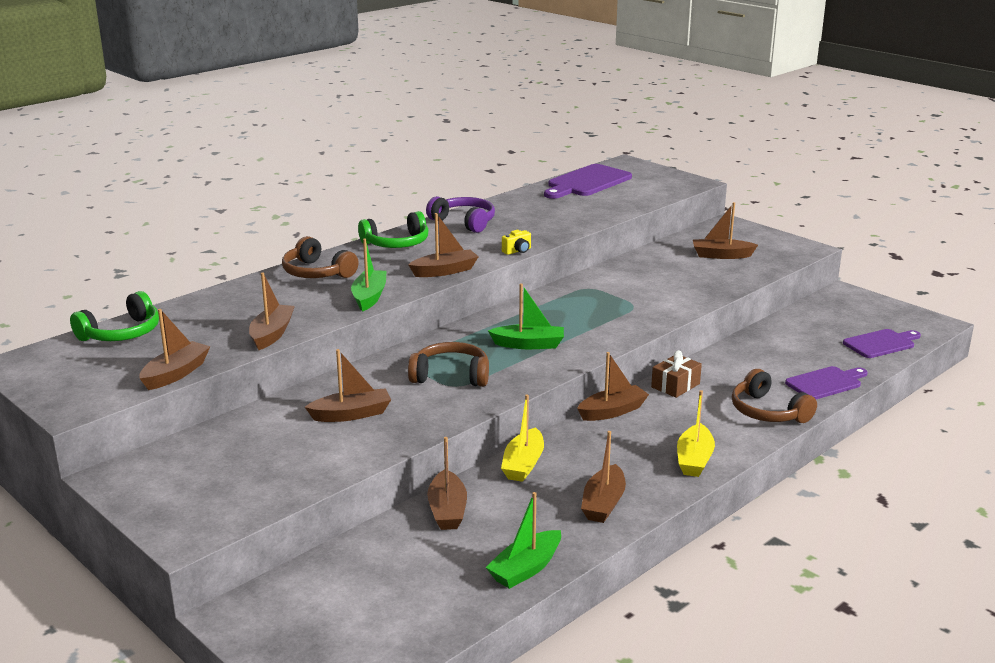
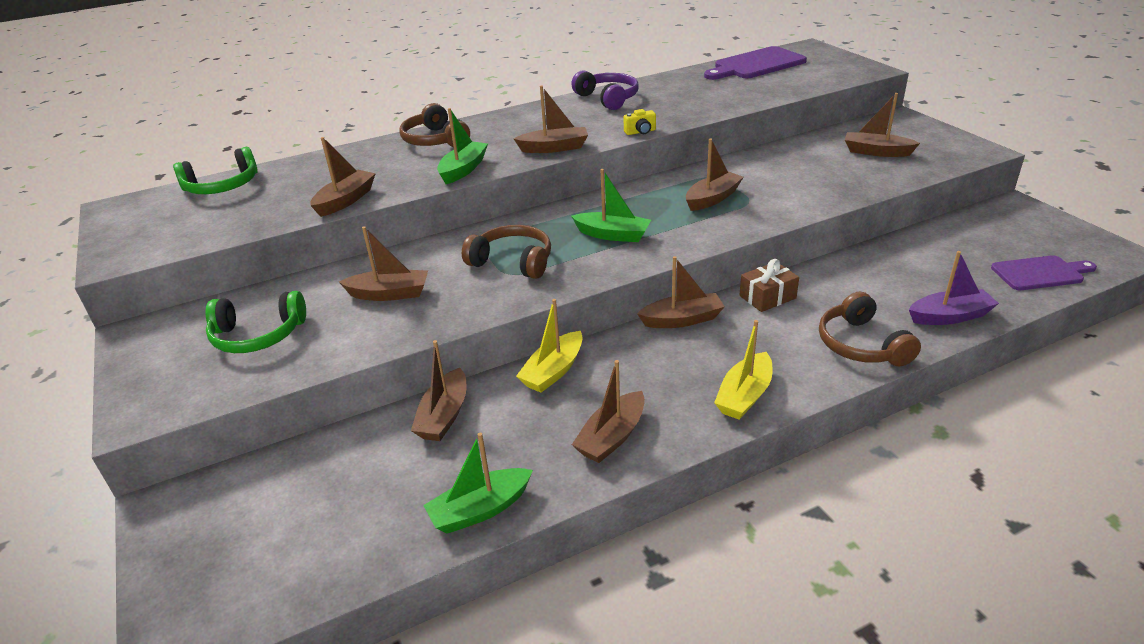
camera: 20 degrees right, 10 degrees up
brown boat [140,309,211,390] -> brown boat moved to [686,138,744,211]
green headphones [358,211,428,248] -> green headphones moved to [206,291,306,353]
purple cutting board [785,366,868,399] -> purple boat [909,251,999,325]

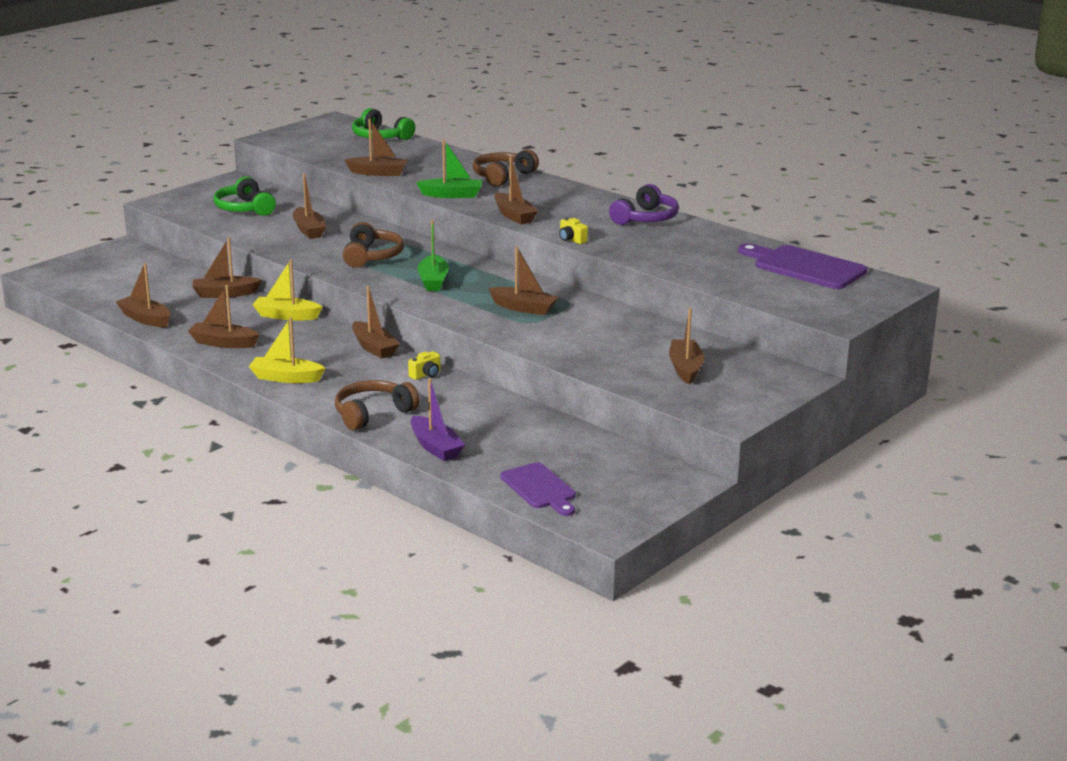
camera: 65 degrees right, 10 degrees down
green boat [423,433,533,534] -> brown boat [116,263,170,327]
brown gift [739,259,799,312] -> yellow camera [408,351,441,380]

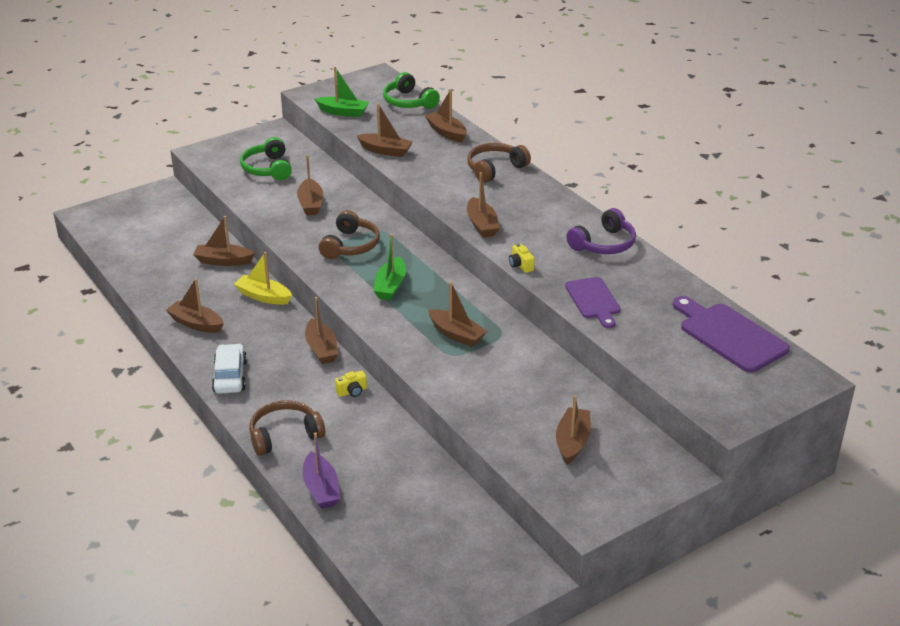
camera: 15 degrees right, 10 degrees up
brown boat [116,263,170,327] -> brown boat moved to [425,89,467,143]
yellow boat [249,317,325,383] -> white car [212,343,247,394]
green boat [416,139,482,198] -> green boat moved to [315,67,369,117]
purple cutting board [500,462,576,516] -> purple cutting board moved to [565,277,621,328]

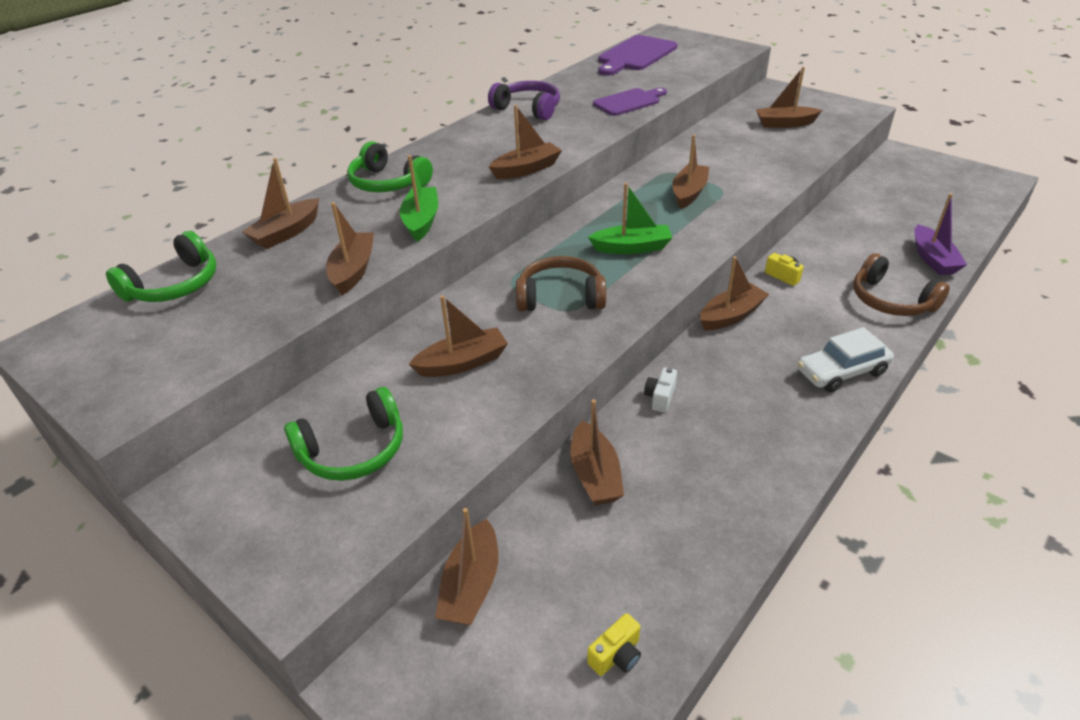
camera: 105 degrees left, 5 degrees up
brown boat [166,278,224,333] -> brown boat moved to [435,508,498,625]
yellow boat [234,252,292,305] -> white camera [644,367,677,413]
purple boat [302,432,340,509] -> purple boat turned 120 degrees clockwise [914,194,967,275]
green boat [315,67,369,117] -> green boat moved to [400,155,438,242]
brown headphones [467,143,531,183] -> green headphones [347,141,433,192]
yellow camera [509,243,534,273] -> yellow camera moved to [587,613,641,676]

